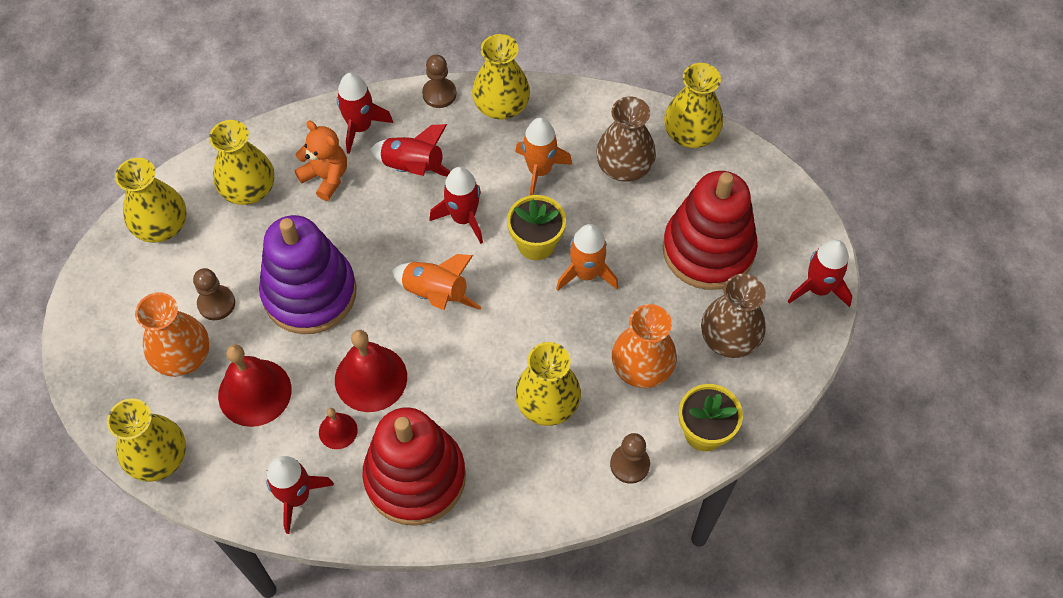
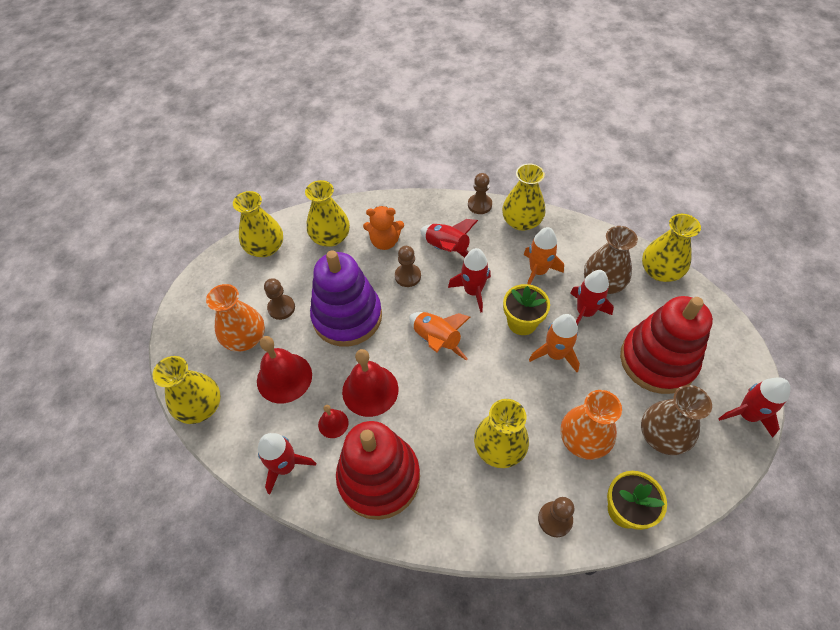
camera: 20 degrees right, 5 degrees down
orange teddy bear [295,121,347,201] -> orange teddy bear turned 120 degrees clockwise [363,206,404,250]
red rocket [337,73,393,154] -> red rocket moved to [570,270,614,325]
none -> brown pawn [395,246,421,287]

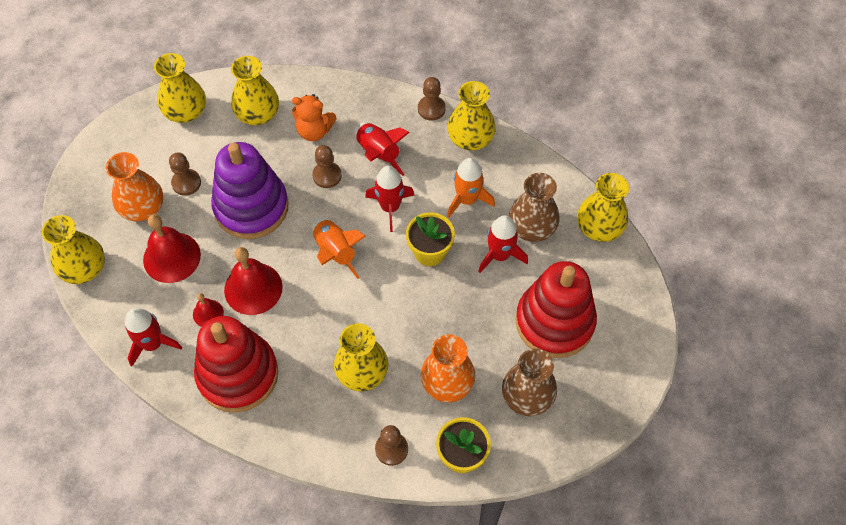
camera: 10 degrees right, 5 degrees up
orange rocket [529,314,580,372] -> none
red rocket [718,378,790,438] -> none

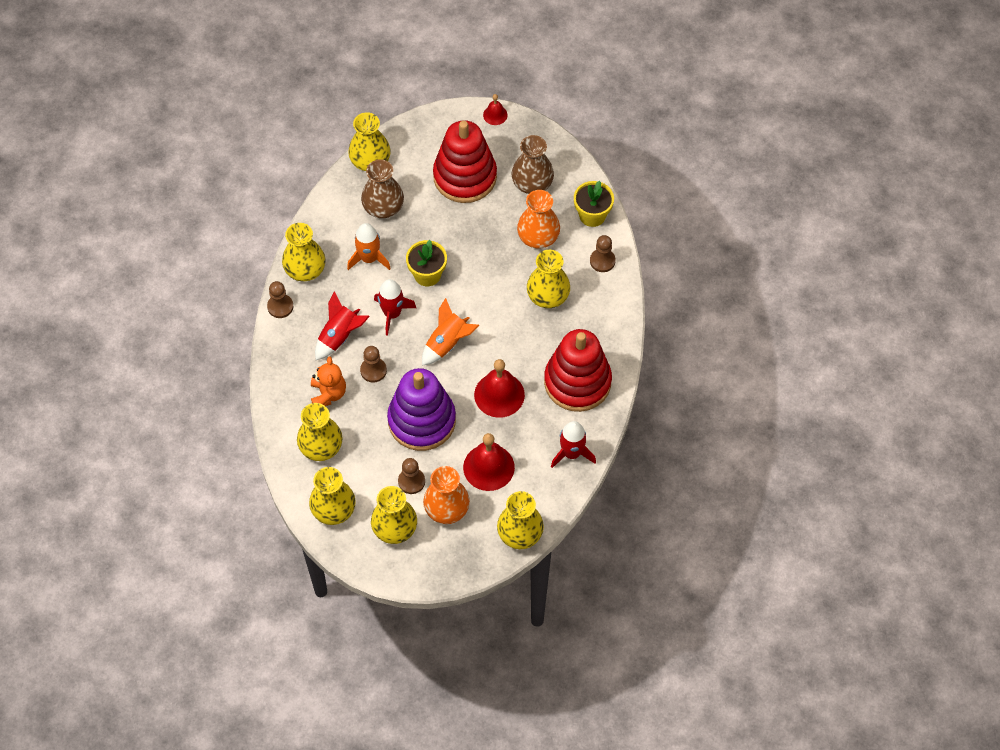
camera: 105 degrees left, 0 degrees up
red bell [193,293,224,327] -> red bell moved to [483,94,508,125]
red rocket [478,215,528,273] -> none
none -> yellow vase [371,486,417,544]

